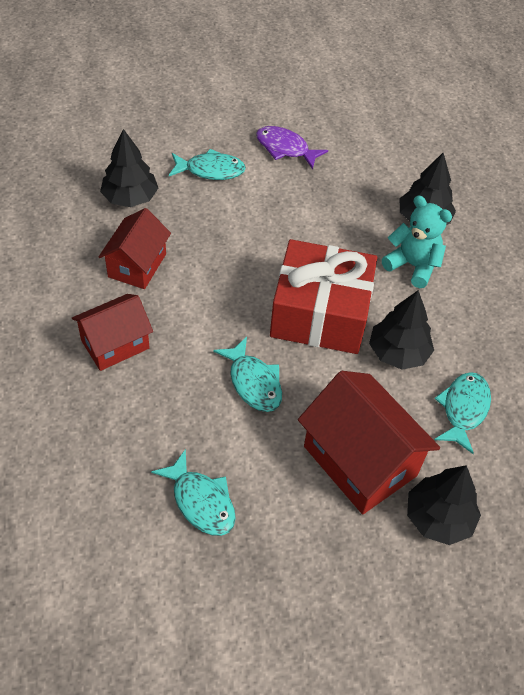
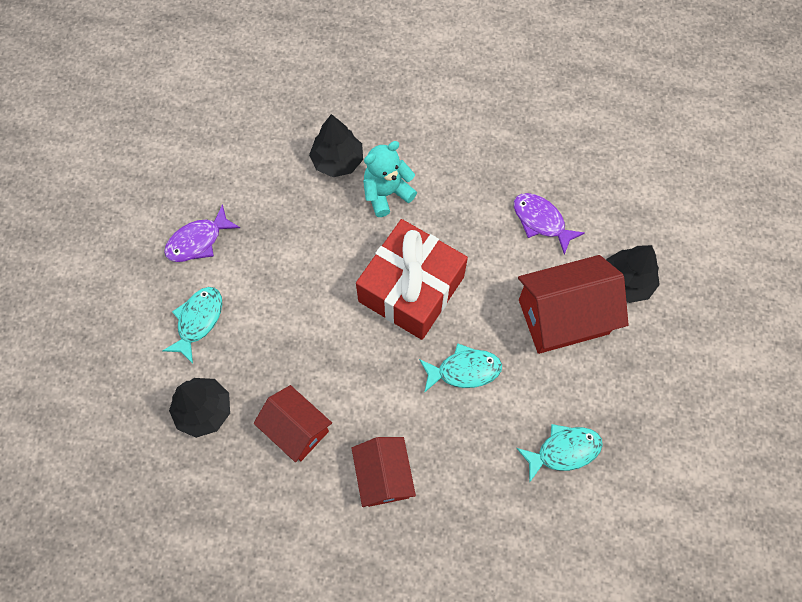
camera: 65 degrees left, 15 degrees up
black tree [369,290,434,370] -> none
turquoise fish [434,372,491,454] -> purple fish [514,193,585,255]

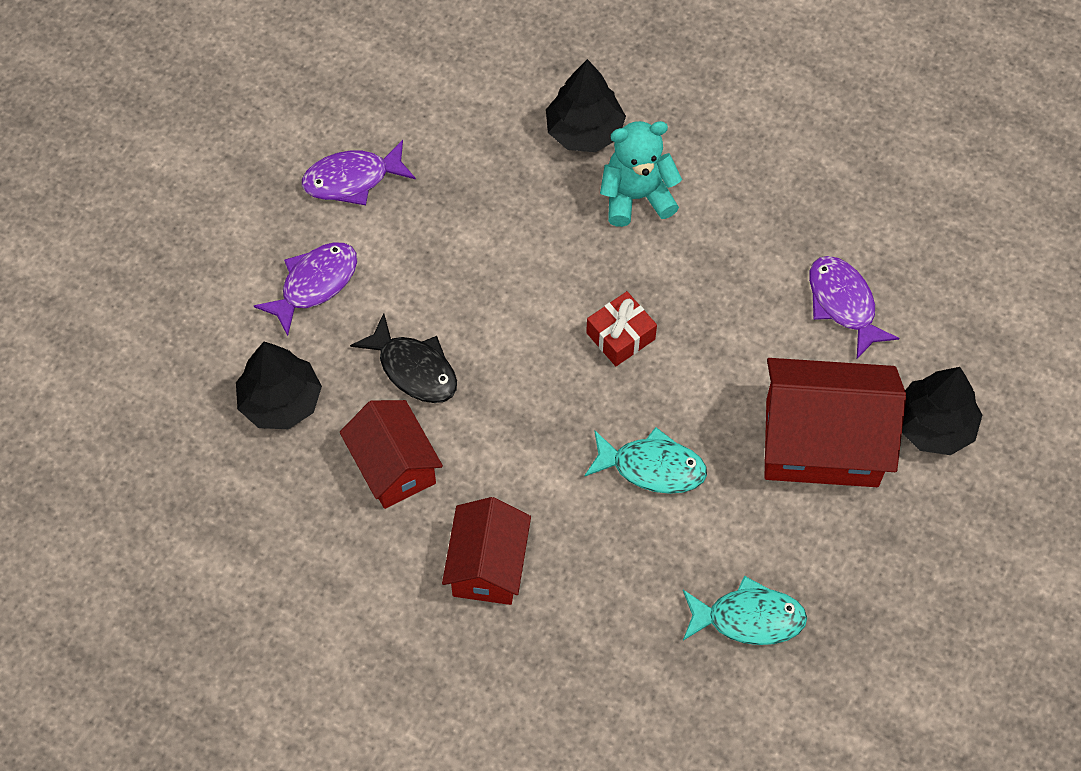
camera: 20 degrees right, 5 degrees down
turquoise fish [162,287,222,364] -> purple fish [254,242,357,336]
red gift [356,219,468,340] -> red gift [586,291,657,366], size x0.43
none -> black fish [350,313,457,403]

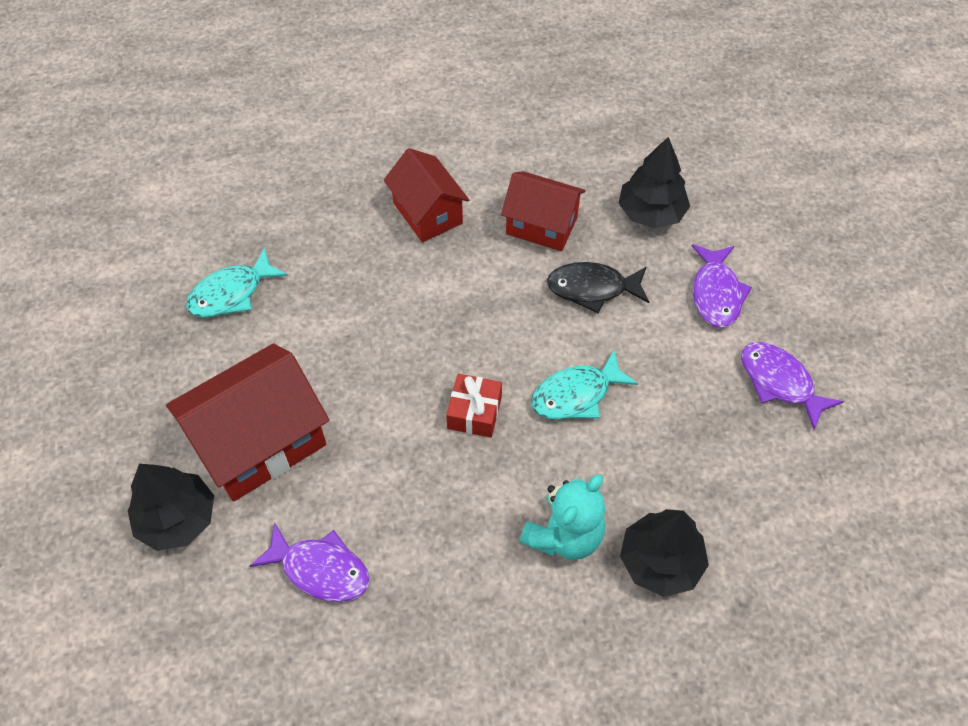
camera: 140 degrees right, 5 degrees down
purple fish [302,140,416,205] -> purple fish turned 75 degrees counterclockwise [741,342,844,430]
turquoise fish [584,427,707,494] -> turquoise fish moved to [531,350,638,419]

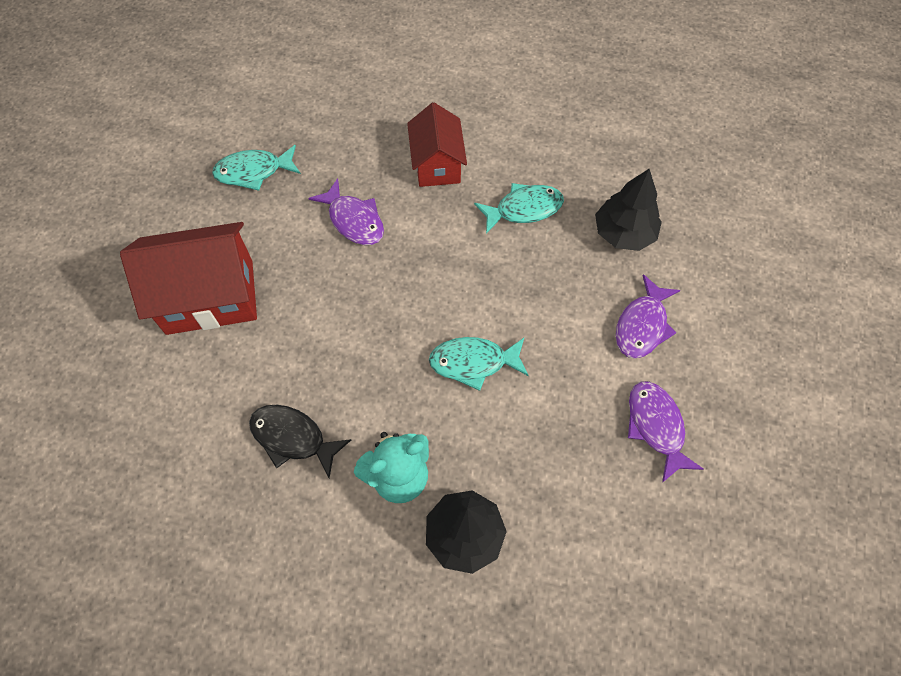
camera: 25 degrees right, 5 degrees up
black tree [127,464,214,551] -> none
purple fish [250,522,370,602] -> purple fish moved to [308,179,384,245]
red gift [446,374,502,438] -> none
red house [501,171,586,251] -> turquoise fish [474,183,564,234]
black fish [547,262,649,314] -> black fish moved to [249,405,351,478]

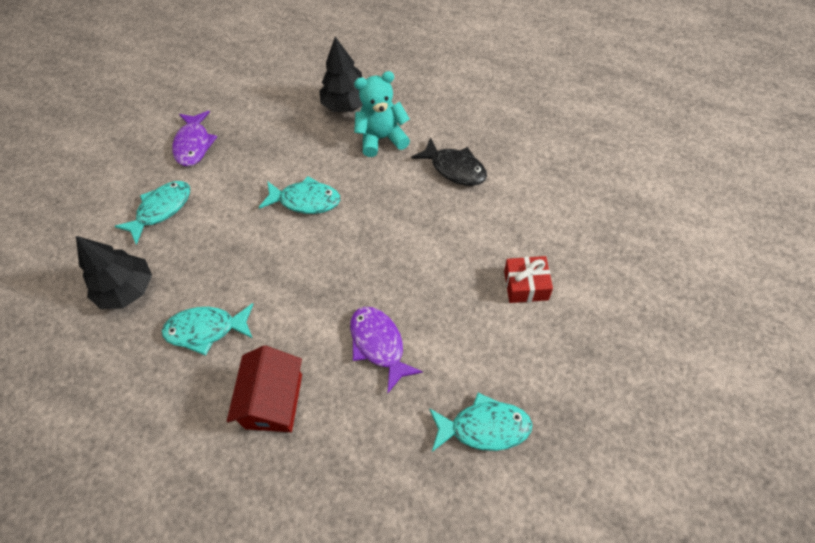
camera: 165 degrees left, 5 degrees down
red house [120,222,257,335] -> red gift [504,256,553,303]
purple fish [616,274,680,358] -> turquoise fish [114,181,190,245]

